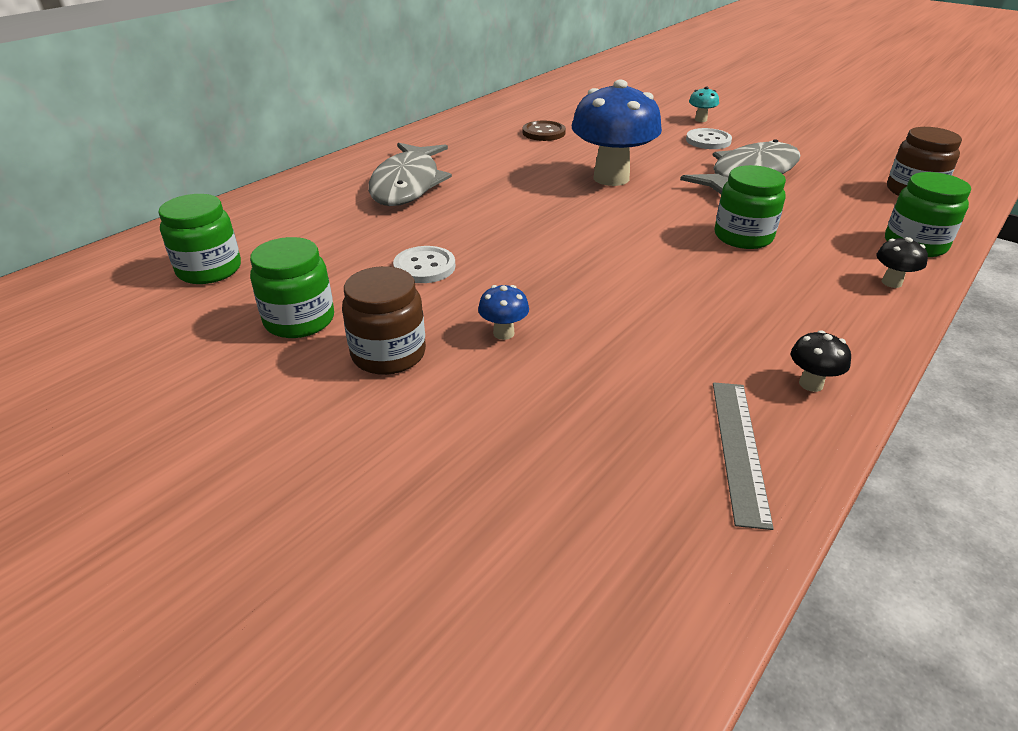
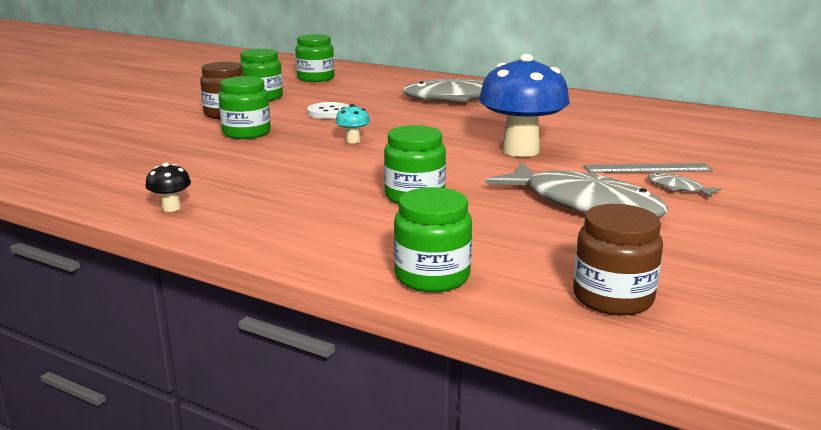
camera: 80 degrees right, 15 degrees down
blue mushroom [478,285,529,340] -> green jar [218,76,271,139]
brown button [523,120,566,141] -> none
white button [686,128,732,149] -> grey fish [647,173,721,198]
turquoise mushroom [689,86,719,122] -> turquoise mushroom moved to [335,104,370,143]
grey ruler [713,382,774,530] -> grey ruler moved to [584,163,713,173]
black mushroom [876,237,928,288] -> none

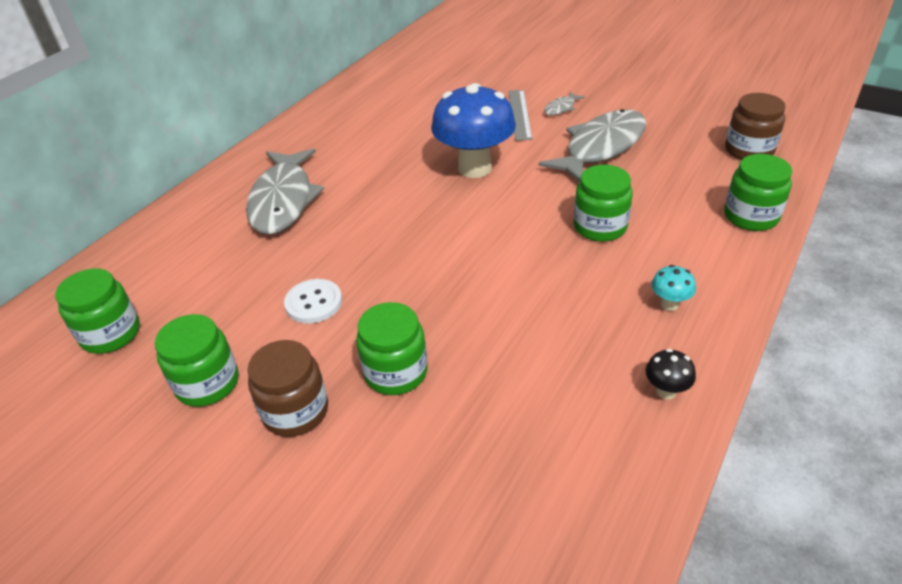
camera: 85 degrees left, 20 degrees up
turquoise mushroom [335,104,370,143] -> turquoise mushroom moved to [651,265,696,311]

